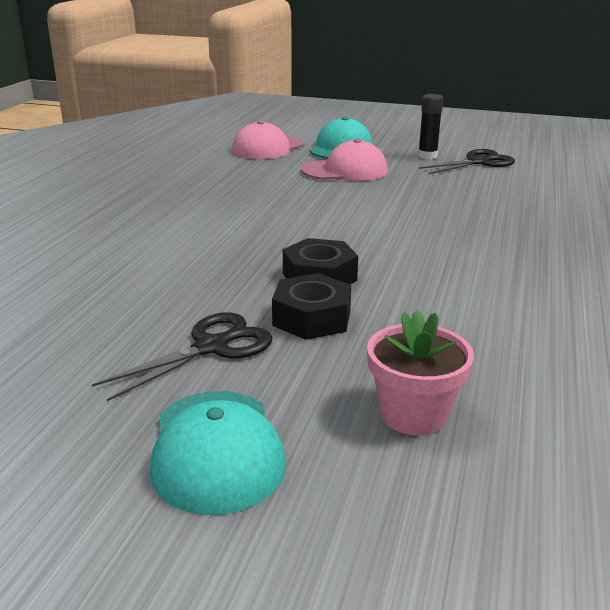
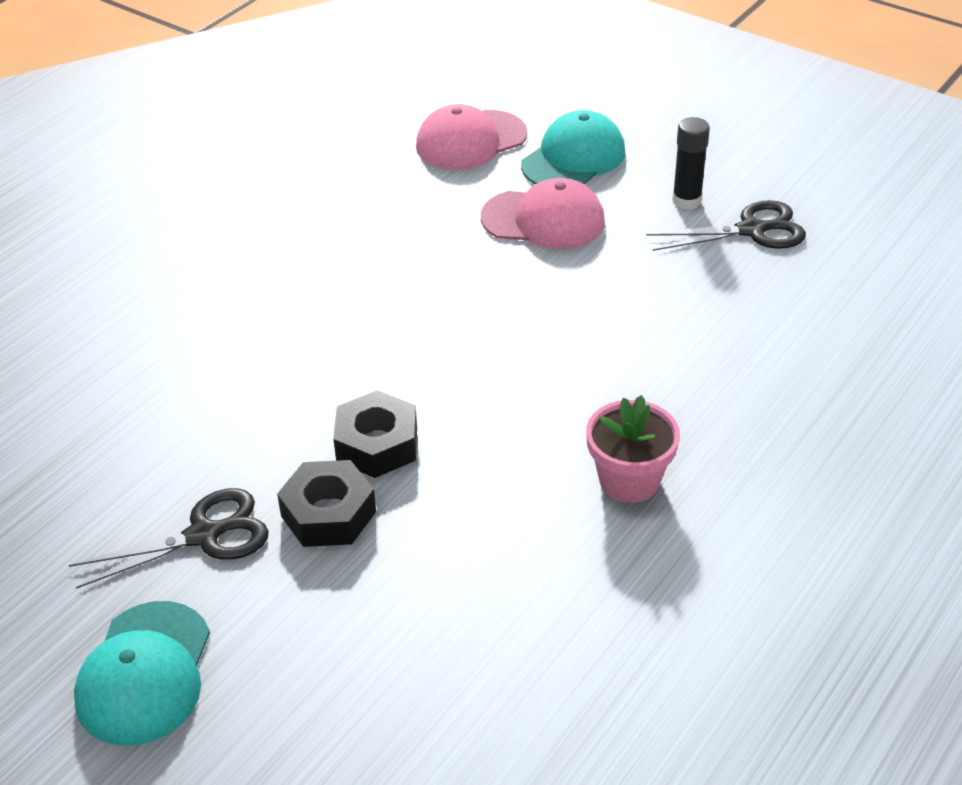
camera: 20 degrees right, 15 degrees up
pink flower pot [367,310,474,436] -> pink flower pot moved to [586,395,680,503]

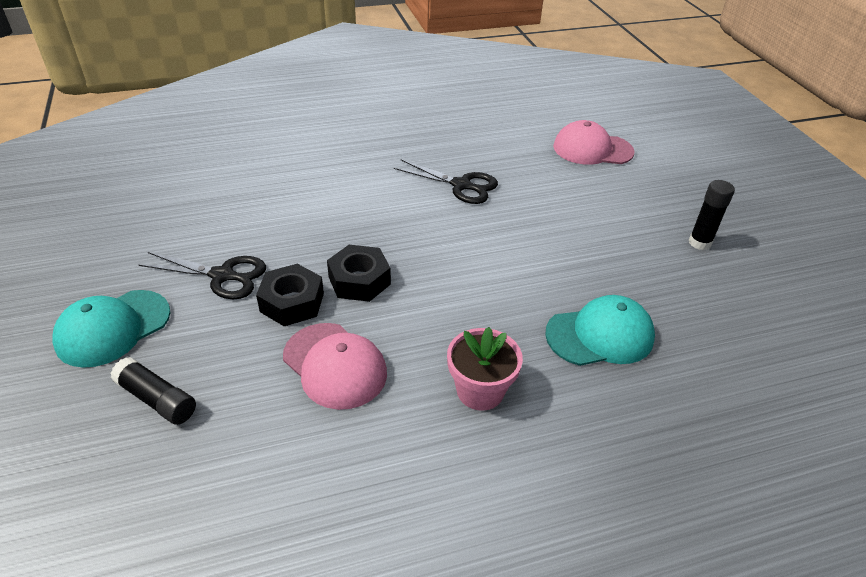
camera: 35 degrees right, 0 degrees up
pink cap [481,178,605,249] -> pink cap moved to [283,323,387,410]
turquoise cap [521,110,625,184] -> turquoise cap moved to [545,295,655,366]
black scissors [646,200,806,251] -> black scissors moved to [394,160,498,204]
none -> black glue stick [110,357,196,425]

